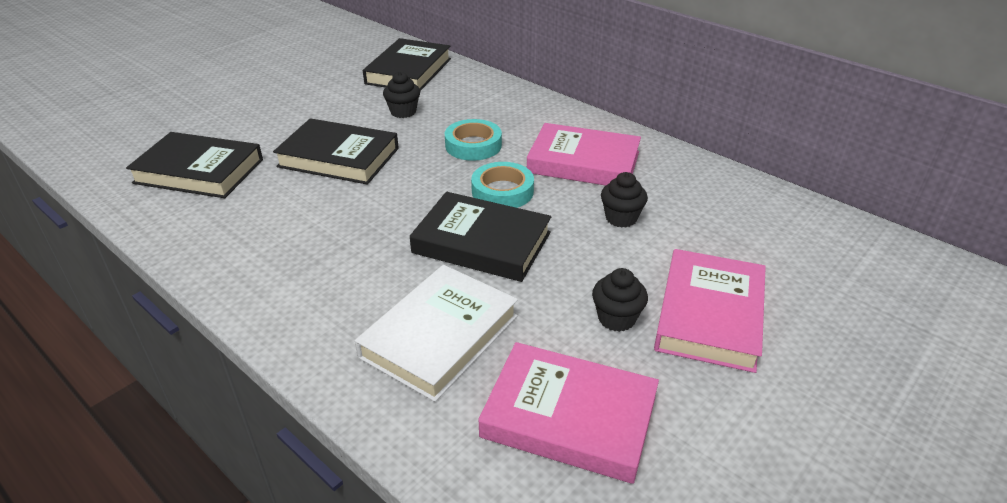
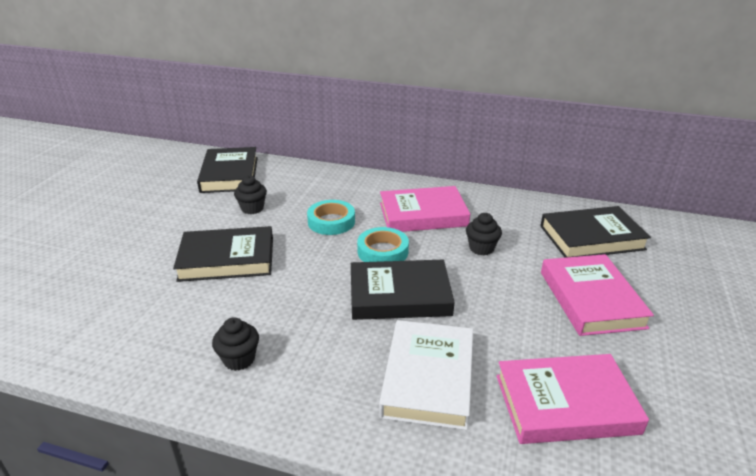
camera: 25 degrees left, 5 degrees down
black book [126,132,263,198] -> black book moved to [540,206,651,258]
black cupcake [592,268,648,332] -> black cupcake moved to [212,317,259,371]

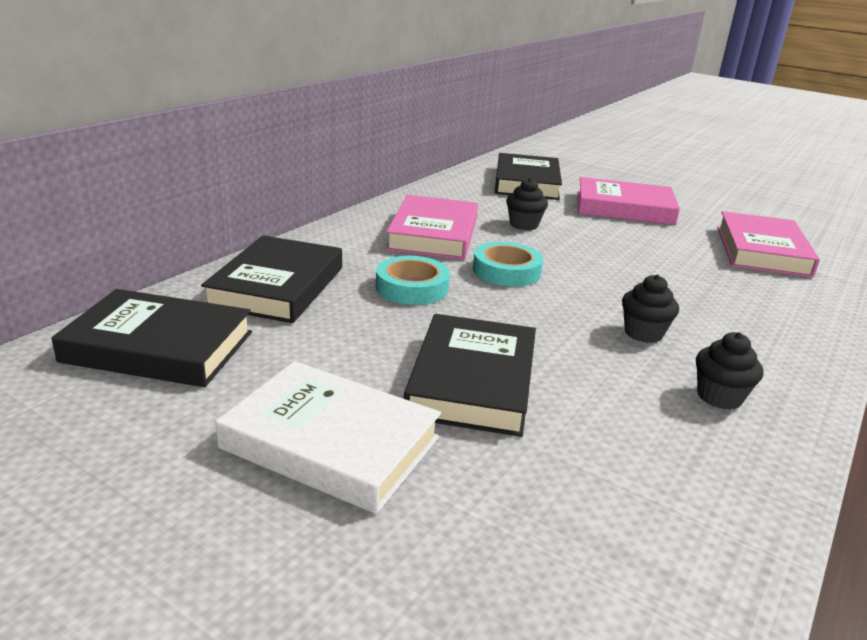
camera: 75 degrees left, 5 degrees down
black cupcake [234,175,267,214] -> black cupcake moved to [622,274,679,343]
black book [351,260,455,320] -> black book moved to [201,235,342,323]
white book [379,320,473,430] -> white book moved to [215,361,441,514]

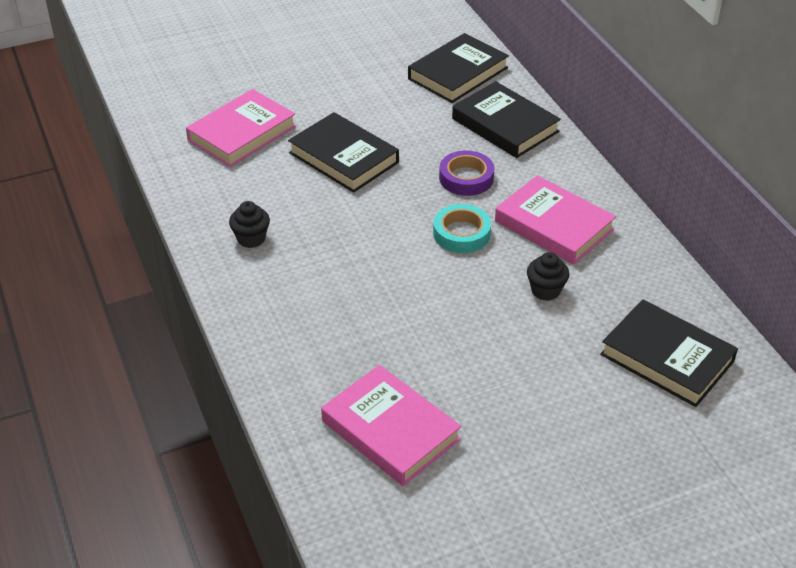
camera: 125 degrees right, 15 degrees up
white book [215,361,441,514] -> none
turquoise tape [376,256,450,305] -> purple tape [439,150,494,196]
pink book [577,177,680,225] -> pink book moved to [186,89,296,167]
black cupcake [622,274,679,343] -> none

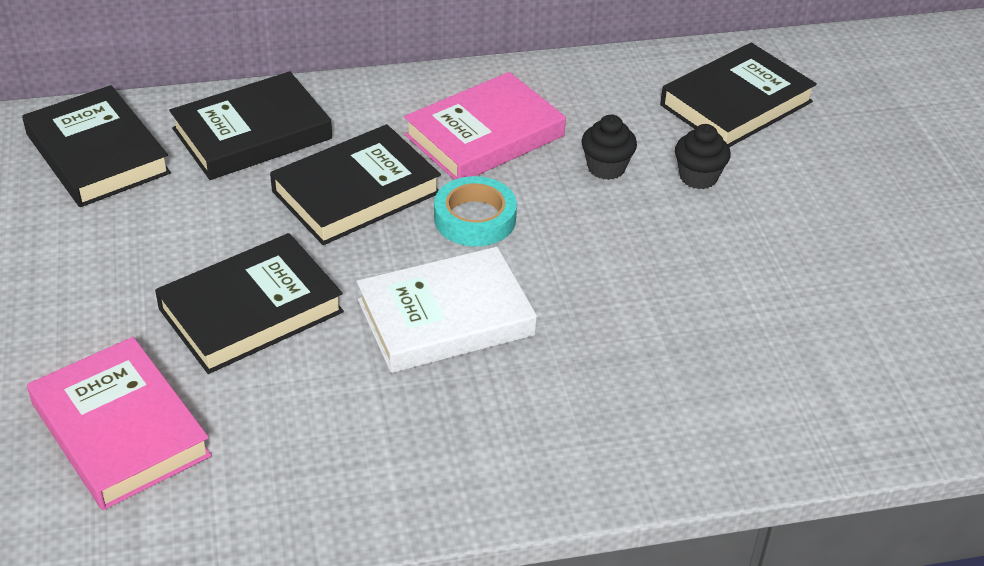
camera: 80 degrees left, 0 degrees up
black cupcake [229,201,270,248] -> black cupcake moved to [675,124,731,189]
pink book [321,365,462,486] -> none
purple tape [439,150,494,196] -> black book [270,124,441,245]
none -> white book [357,247,537,373]

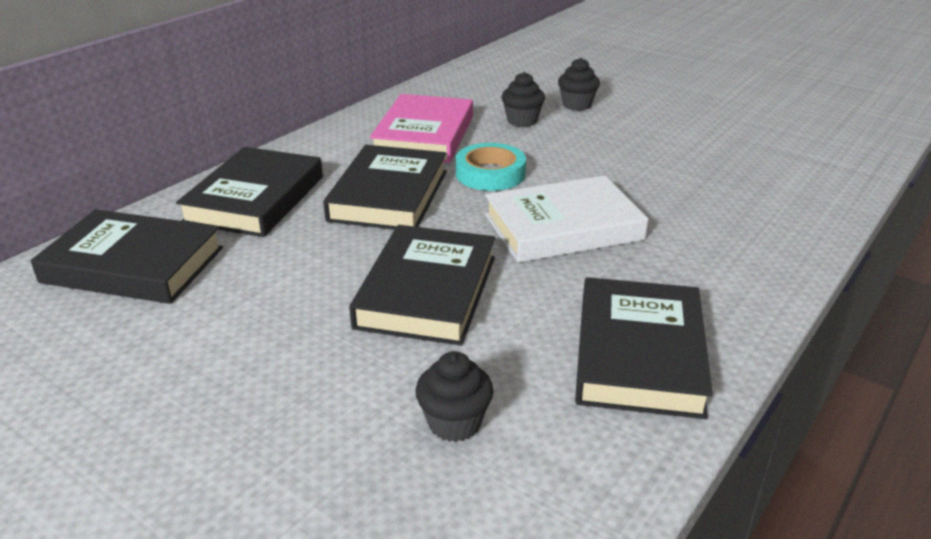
camera: 40 degrees left, 10 degrees down
pink book [27,337,212,510] -> black cupcake [415,351,493,442]
white book [357,247,537,373] -> white book turned 45 degrees clockwise [485,175,648,263]
black book [660,43,817,147] -> black book moved to [575,277,713,419]

